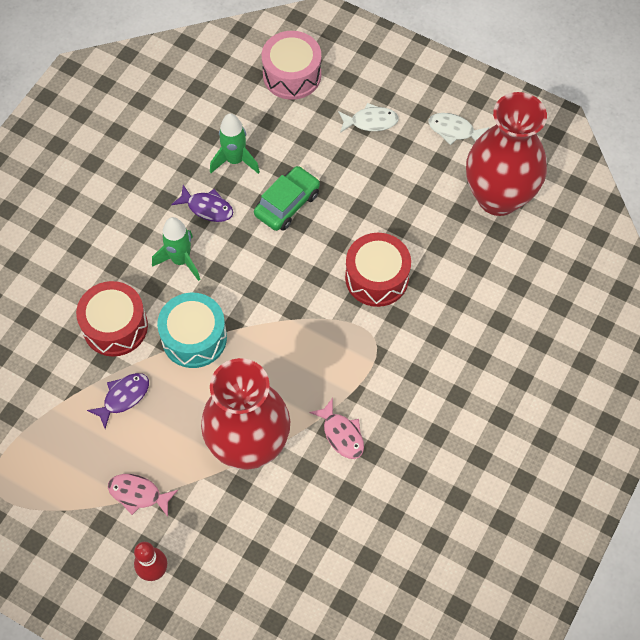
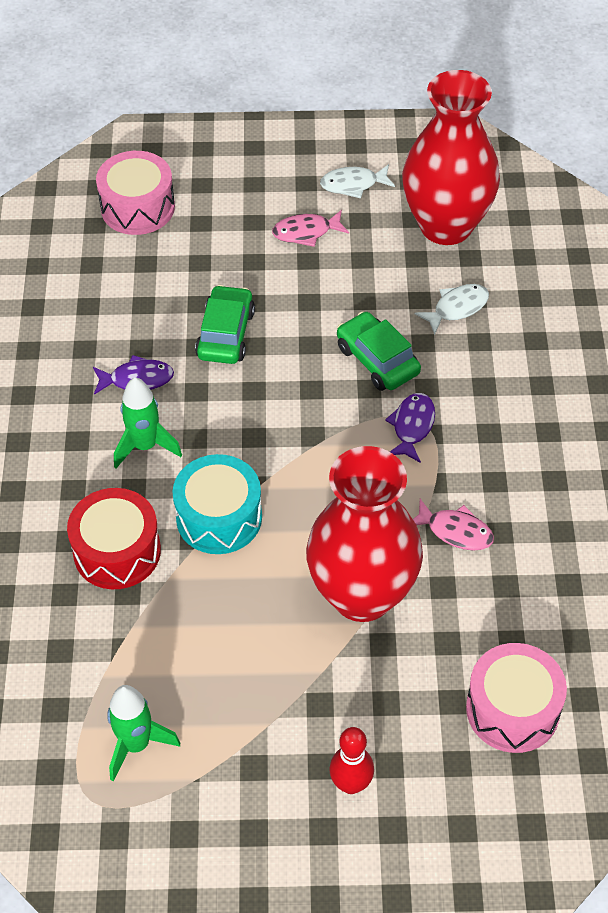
camera: 30 degrees left, 10 degrees down
purple fish [87,373,149,429] -> purple fish moved to [385,393,435,463]
pink fish [108,474,178,517] -> pink fish moved to [272,210,349,247]
green rocket [210,113,260,174] -> green rocket moved to [107,685,180,782]
white fish [338,103,399,133] -> white fish moved to [415,284,489,335]
red drum [345,233,411,307] -> green car [337,311,421,391]
none -> pink drum [466,643,567,753]

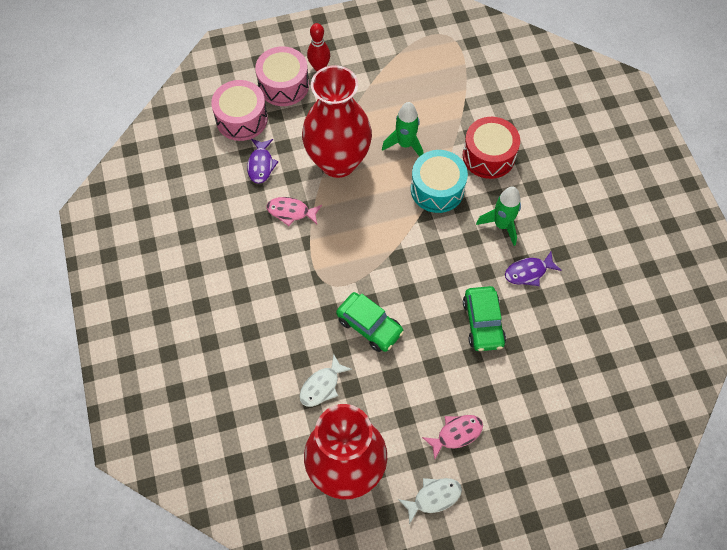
camera: 165 degrees right, 10 degrees up
pink drum [96,151,175,235] -> pink drum moved to [255,46,309,106]
green rocket [107,685,180,782] -> green rocket moved to [382,102,423,157]
purple fish [385,393,435,463] -> purple fish moved to [247,139,279,184]

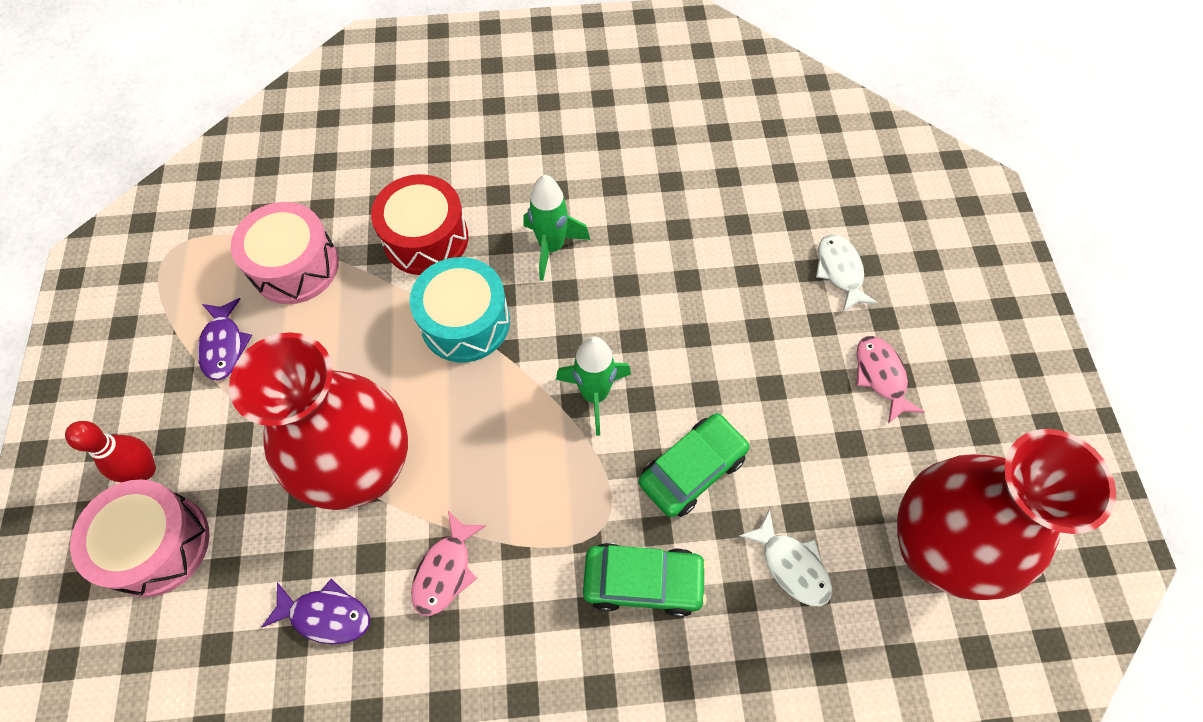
camera: 80 degrees left, 0 degrees up
pink drum [211,80,268,141] -> pink drum moved to [231,202,339,304]
green rocket [382,102,423,157] -> green rocket moved to [556,336,631,436]
white fish [398,478,462,525] -> white fish moved to [816,234,878,312]
green car [463,286,506,351] -> green car moved to [583,543,707,617]
purple fish [505,252,562,286] -> purple fish moved to [197,298,252,380]

